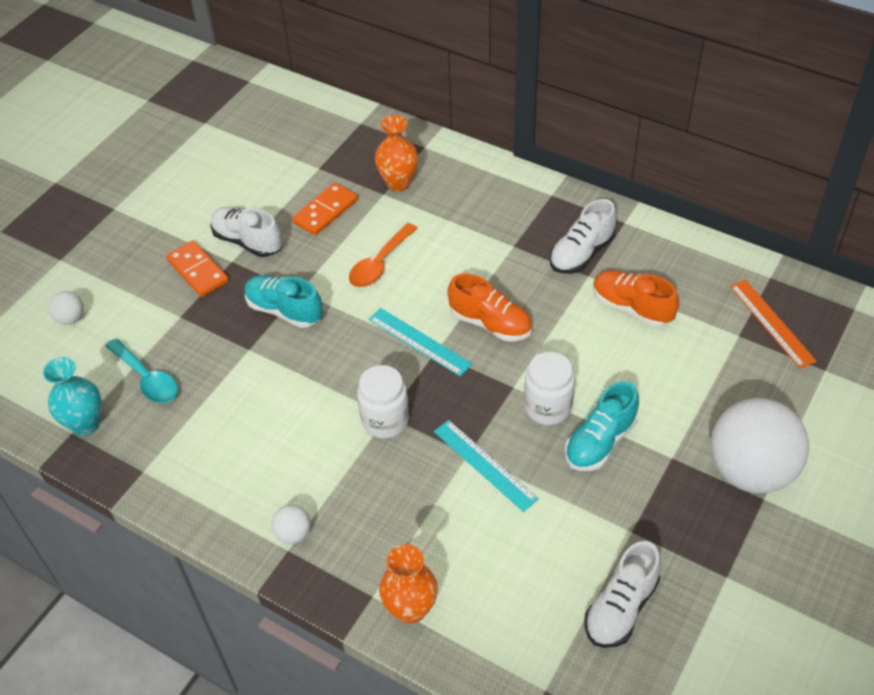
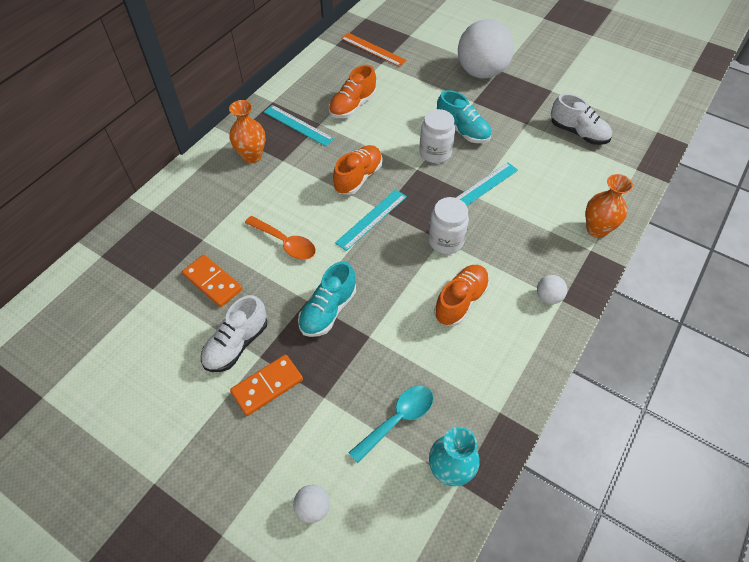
camera: 90 degrees left, 5 degrees up
orange vase [375,115,418,191] -> orange vase moved to [229,100,265,163]
white shoe [549,199,616,274] -> turquoise ruler [264,105,334,146]
orange ruler [730,280,817,369] -> orange ruler turned 60 degrees clockwise [341,33,407,67]
none -> orange shoe [434,265,490,326]

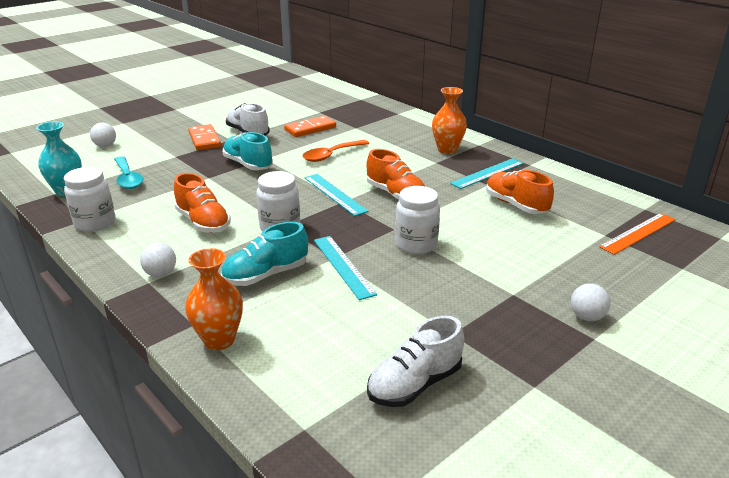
camera: 105 degrees right, 25 degrees down
turquoise shoe [437,90,491,143] -> turquoise shoe moved to [221,222,308,286]
white ball [458,19,514,79] -> white ball [571,283,611,321], size x0.41
none -> white jar [64,167,115,232]

